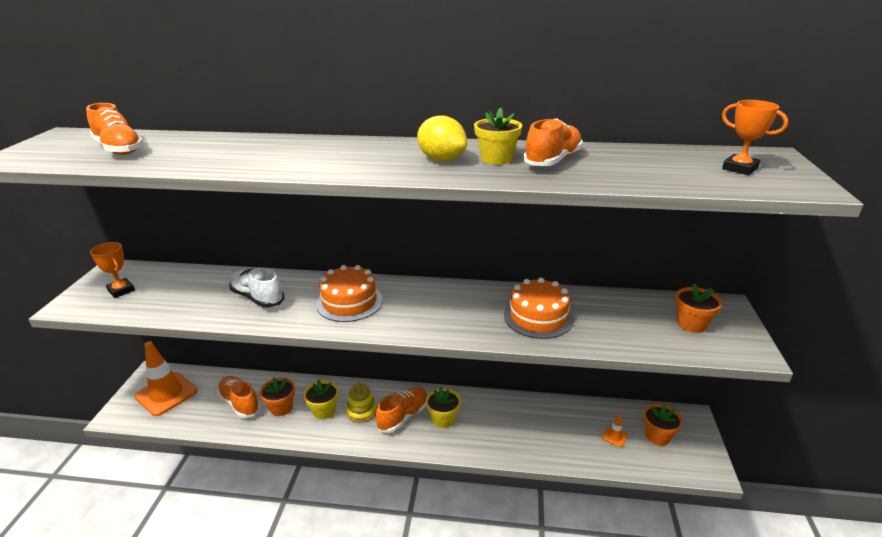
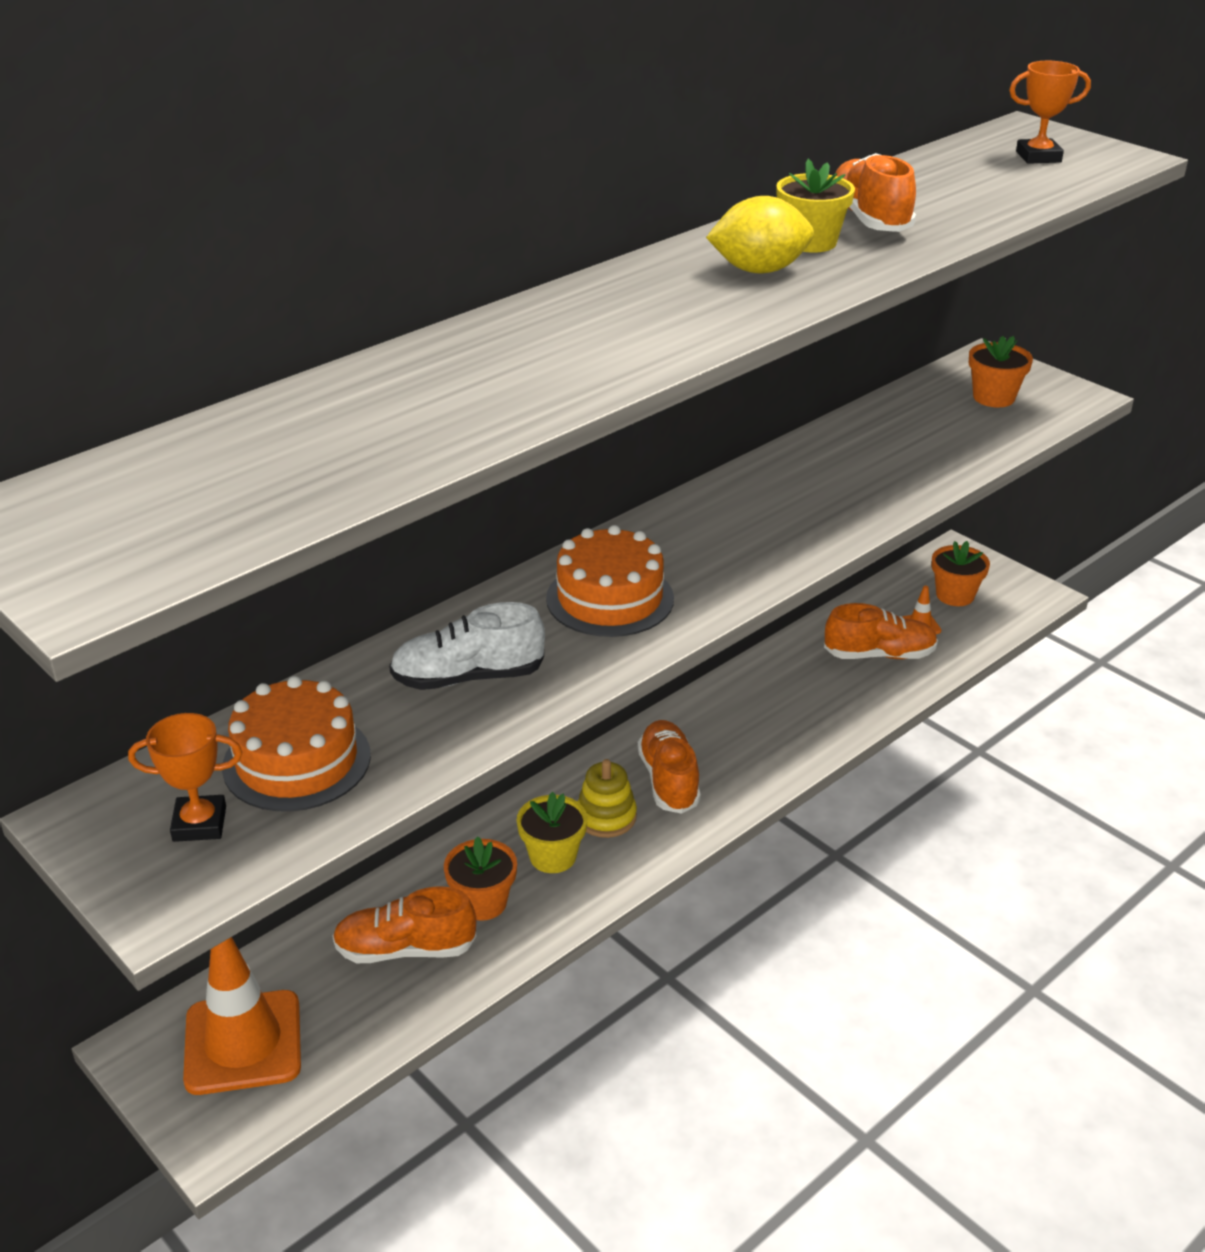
camera: 50 degrees left, 5 degrees up
orange shoe [86,103,144,155] -> orange shoe moved to [824,603,938,659]
yellow flower pot [426,387,461,428] -> none
orange cake [504,278,574,339] -> orange cake moved to [222,676,371,812]

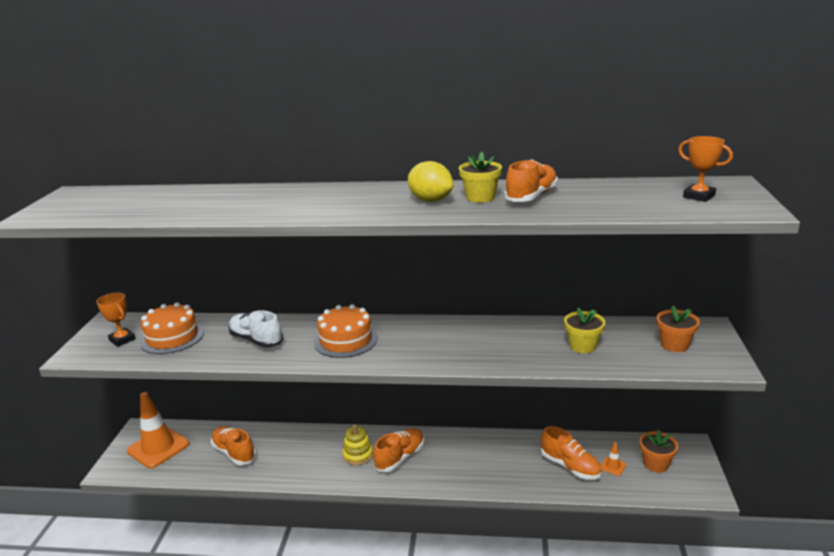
camera: 50 degrees right, 10 degrees down
orange flower pot [444,836,517,921] -> none
yellow flower pot [517,792,588,873] -> yellow flower pot moved to [564,308,605,353]

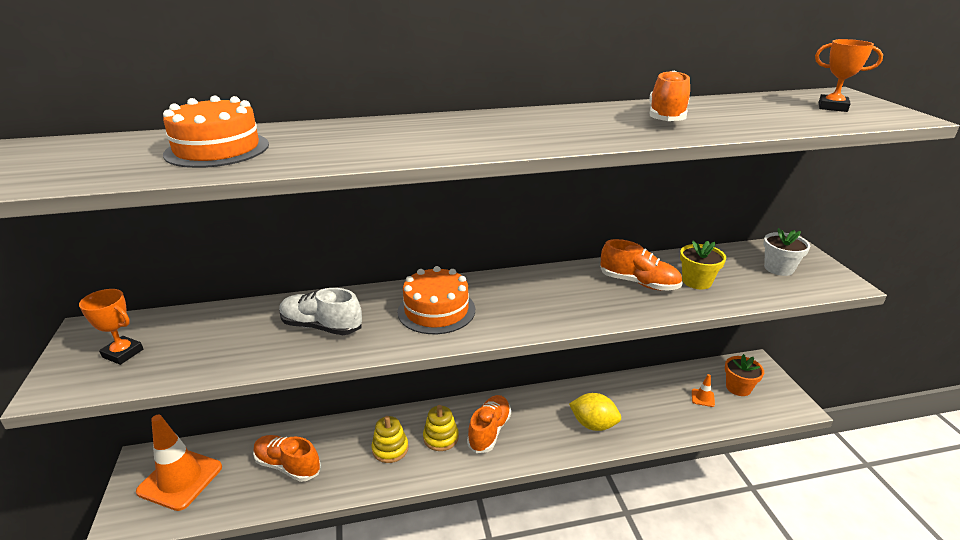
camera: 20 degrees left, 5 degrees up
orange cake [140,302,204,354] -> orange cake moved to [163,95,269,168]
yellow lemon [408,161,453,202] -> yellow lemon moved to [569,393,621,431]
yellow flower pot [459,152,502,203] -> none
orange shoe [541,426,602,480] -> orange shoe moved to [600,239,683,290]
orange flower pot [657,306,700,352] -> white flower pot [763,228,810,276]
none -> yellow stacking toy [371,416,408,463]

